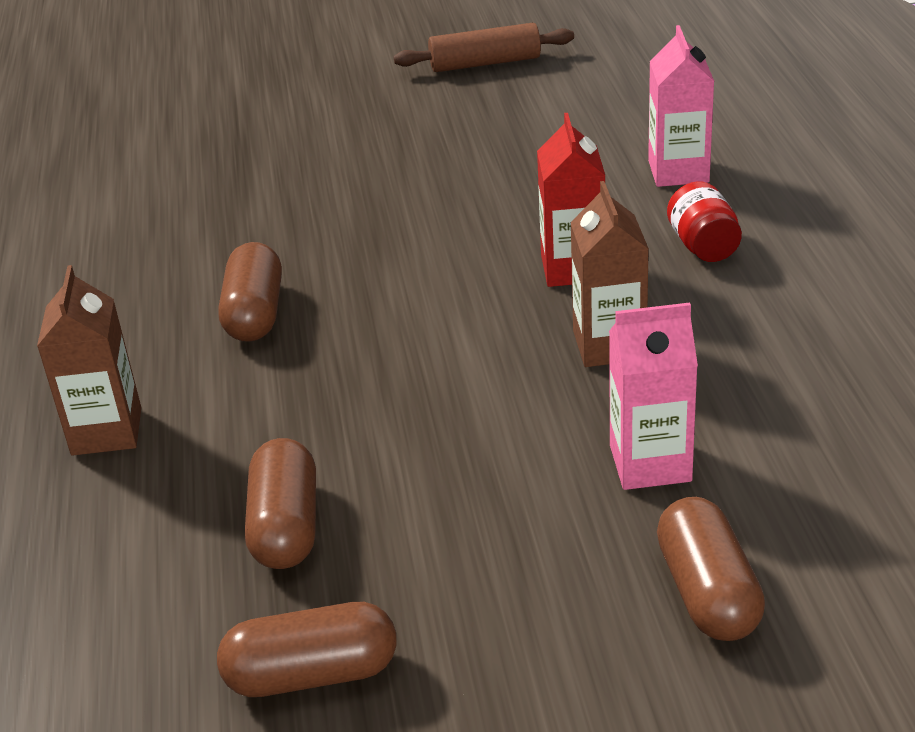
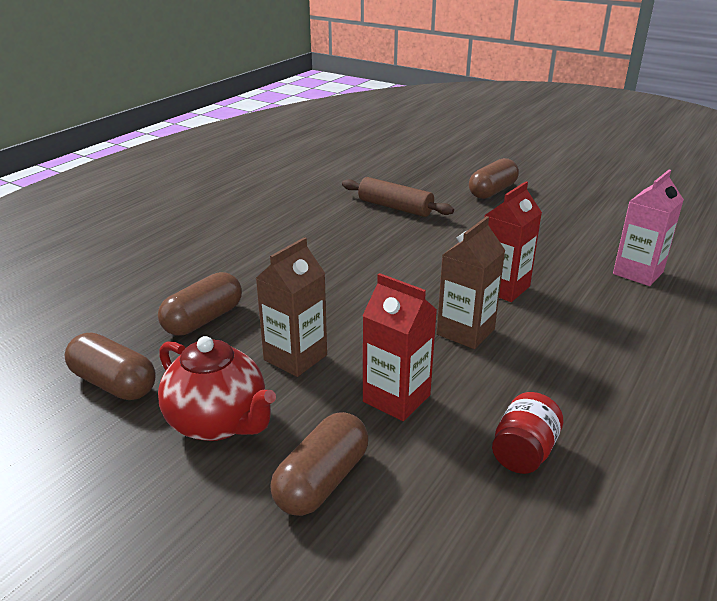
camera: 40 degrees right, 5 degrees down
brown carton [37,265,141,456] -> brown carton moved to [256,237,327,377]
brown capsule [218,242,282,342] -> brown capsule moved to [469,158,519,199]
brown rolling pin [394,23,574,72] -> brown rolling pin moved to [342,177,454,217]
pink carton [609,303,698,490] -> red carton [362,273,437,421]
red jar [667,181,742,262] -> red jar moved to [492,392,563,474]
none -> red teapot [158,336,276,441]

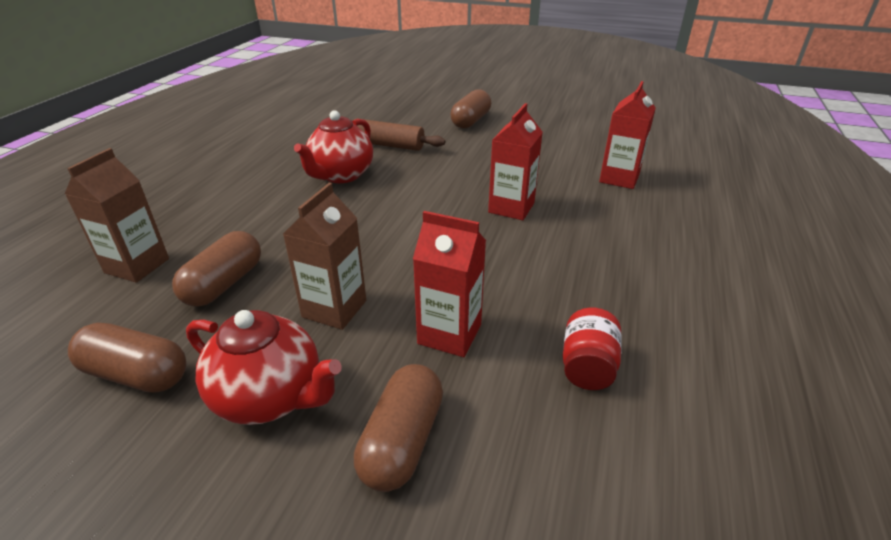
camera: 15 degrees left, 5 degrees up
brown carton [437,216,505,349] -> brown carton moved to [65,148,169,283]
pink carton [613,170,684,286] -> red carton [599,81,656,189]
none -> red teapot [294,110,373,183]

